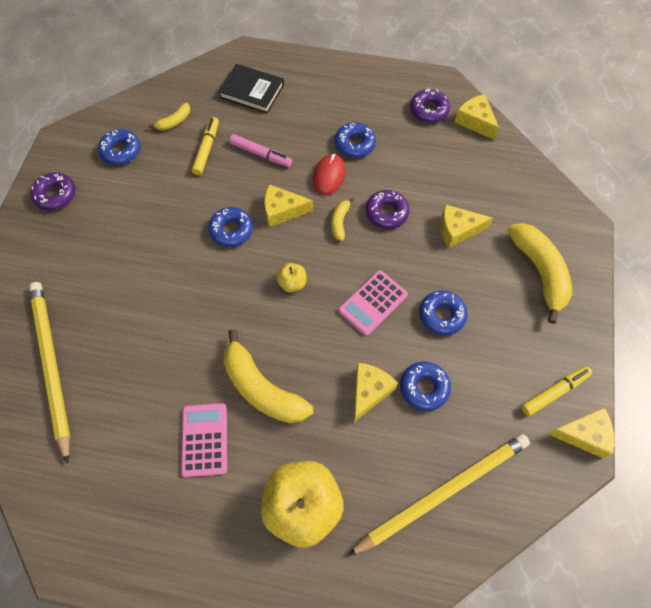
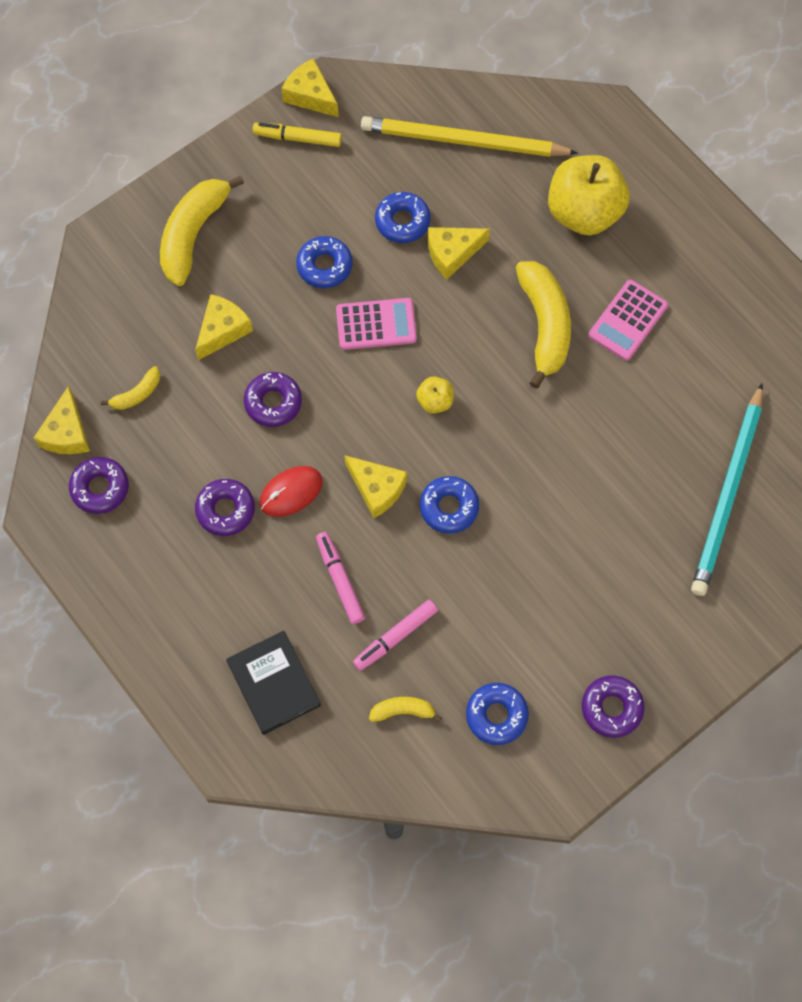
camera: 140 degrees left, 5 degrees up
yellow pencil [29,282,70,464] -> turquoise pencil [691,383,763,596]
yellow marker [192,117,219,175] -> pink marker [353,600,438,671]
yellow banana [331,198,354,241] -> yellow banana moved to [101,366,160,410]
blue donut [335,122,376,158] -> purple donut [195,479,255,536]
yellow cheese [441,204,493,248] -> yellow cheese turned 90 degrees counterclockwise [195,294,253,360]

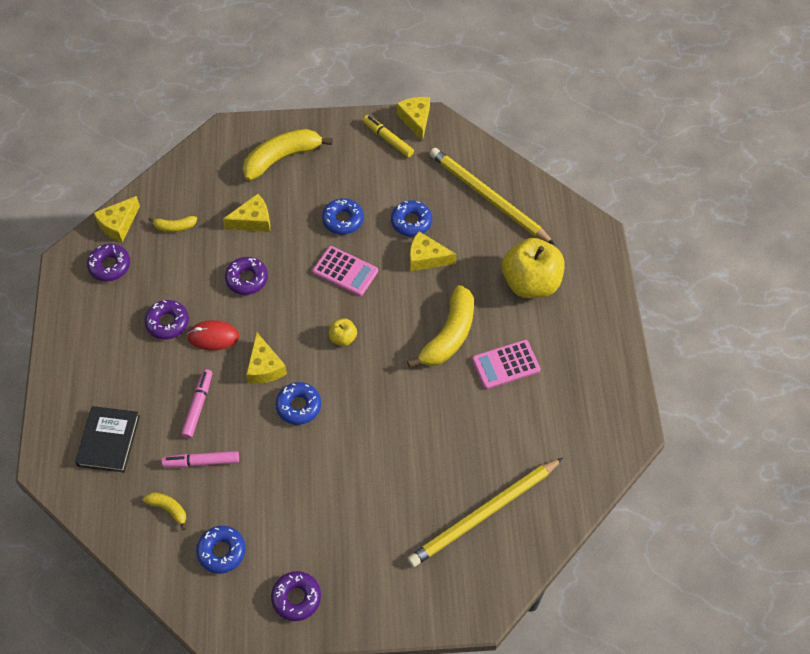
camera: 35 degrees right, 10 degrees down
turquoise pencil [691,383,763,596] -> yellow pencil [407,458,563,567]

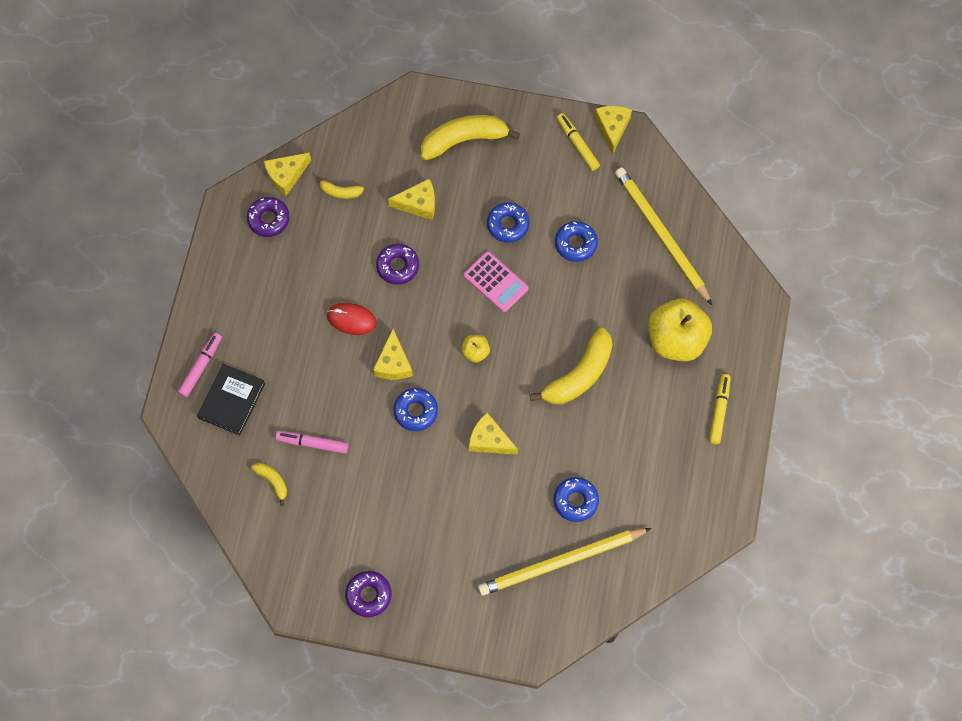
camera: 15 degrees right, 10 degrees up
purple donut [145,300,189,340] -> none
pink marker [181,369,212,439] -> pink marker moved to [178,333,222,397]
blue donut [196,526,245,574] -> blue donut moved to [554,477,599,522]
yellow cheese [410,231,457,271] -> yellow cheese moved to [469,413,518,455]
pink calculator [472,340,540,389] -> none
none -> yellow marker [709,374,731,444]

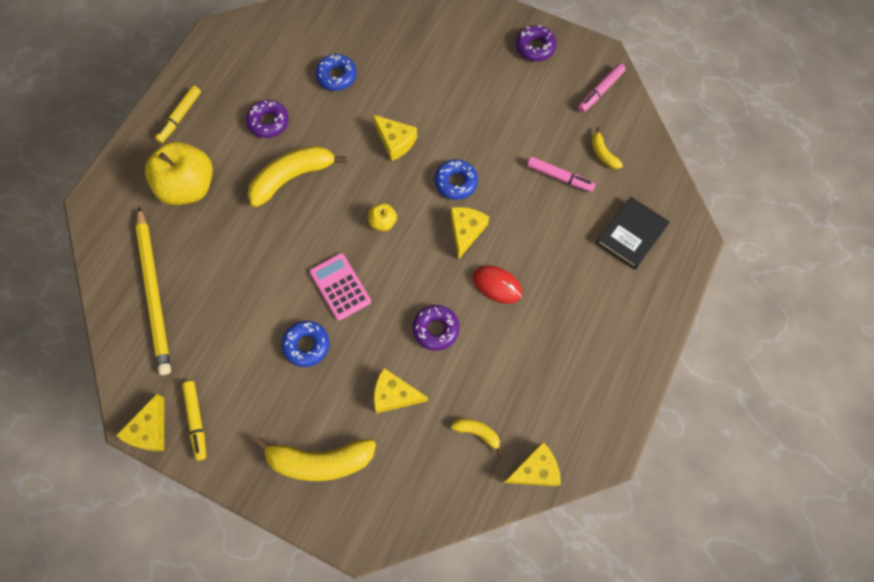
camera: 165 degrees left, 0 degrees up
pink marker [178,333,222,397] -> pink marker moved to [578,63,626,113]
purple donut [247,197,290,237] -> purple donut moved to [246,100,289,138]
yellow pencil [478,528,651,596] -> none
blue donut [555,221,598,262] -> none

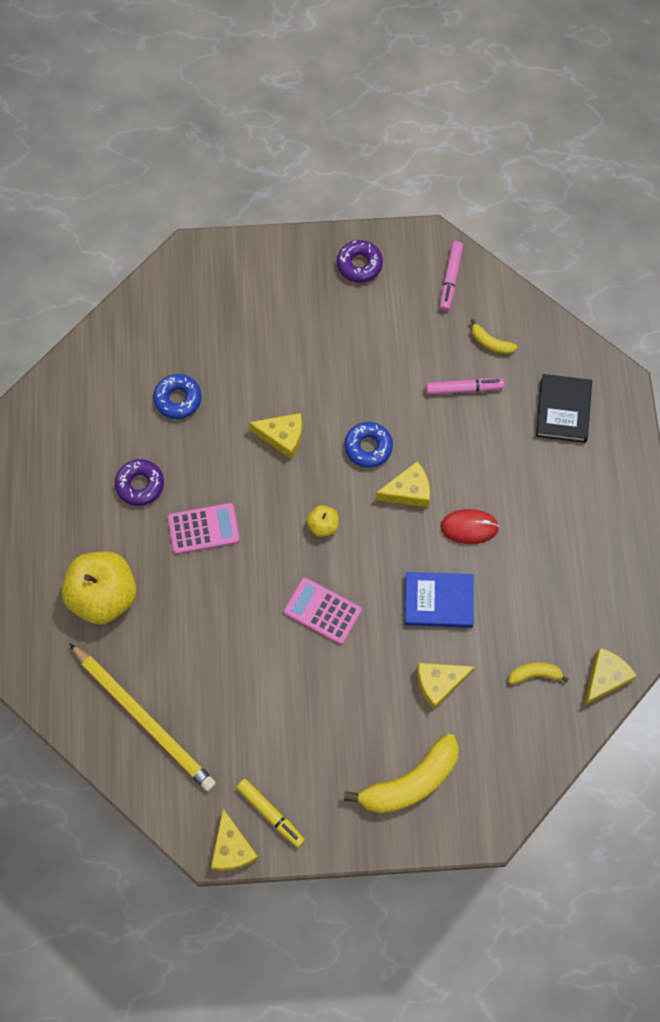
camera: 30 degrees left, 0 degrees up
yellow marker [155,85,201,143] -> none
yellow banana [248,146,347,207] -> pink calculator [168,503,240,554]
blue donut [282,321,329,367] -> none
purple donut [413,305,459,351] -> blue book [405,572,474,628]
yellow cheese [450,207,489,260] -> yellow cheese turned 90 degrees clockwise [375,461,430,507]

